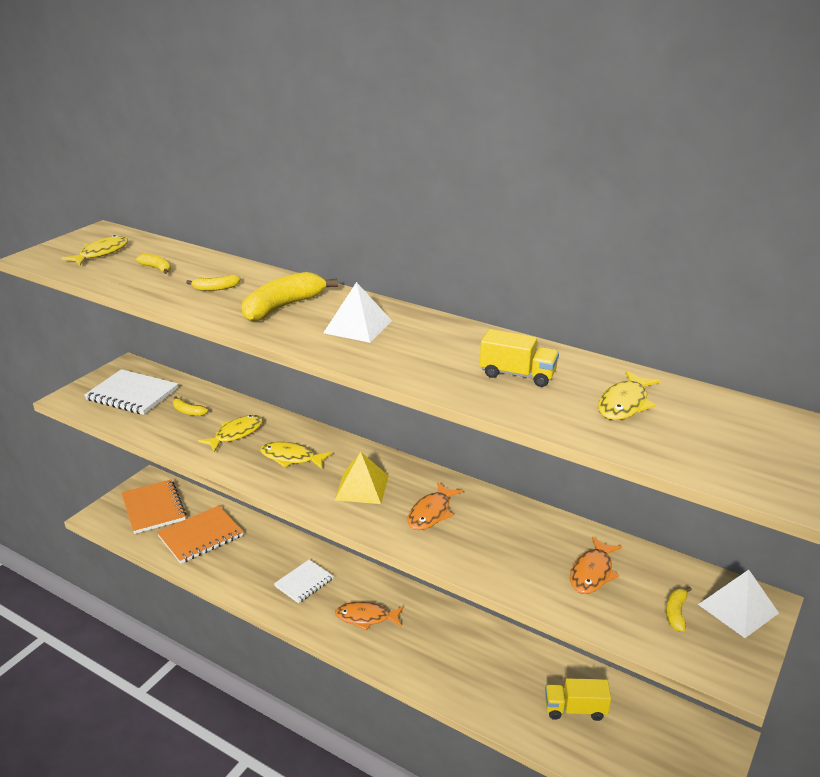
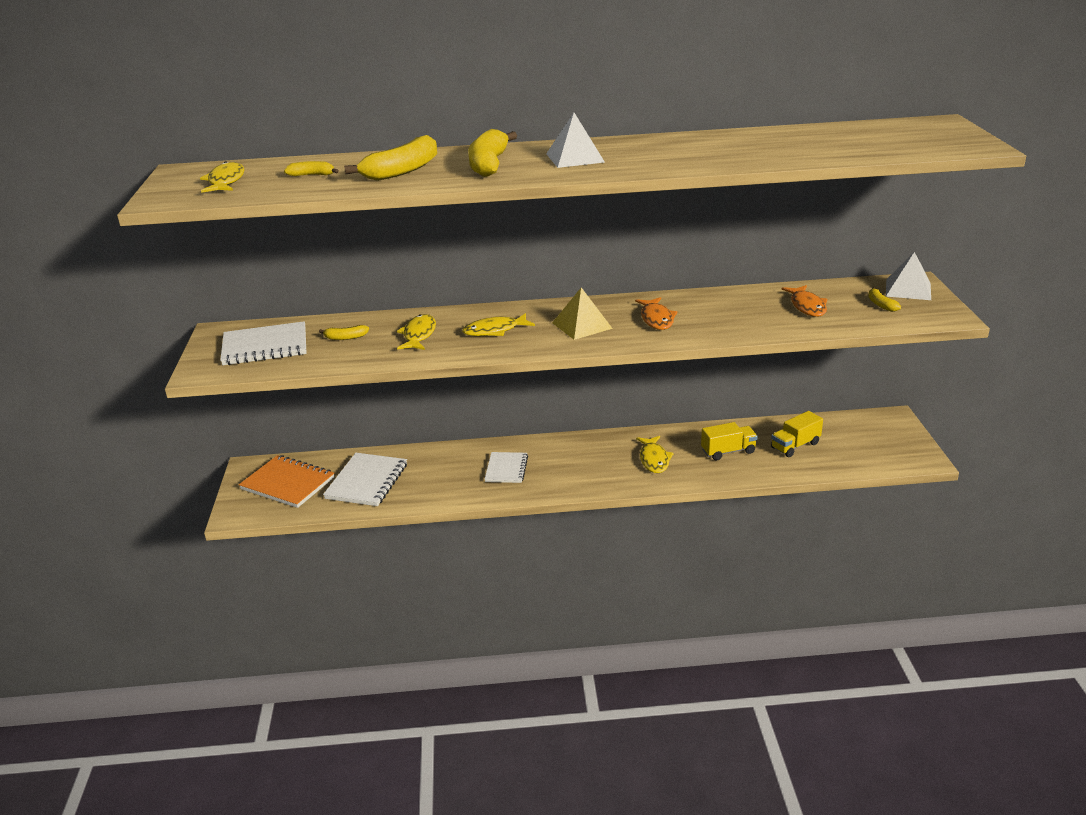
camera: 35 degrees left, 0 degrees up
orange notebook [157,505,243,564] -> white notebook [323,453,407,506]
yellow banana [186,275,241,291] -> yellow banana [344,135,437,181], size x2.04
orange fish [335,602,404,630] -> none
yellow truck [480,329,559,387] -> yellow truck moved to [701,422,758,460]
yellow fish [598,371,660,420] -> yellow fish moved to [636,436,674,473]

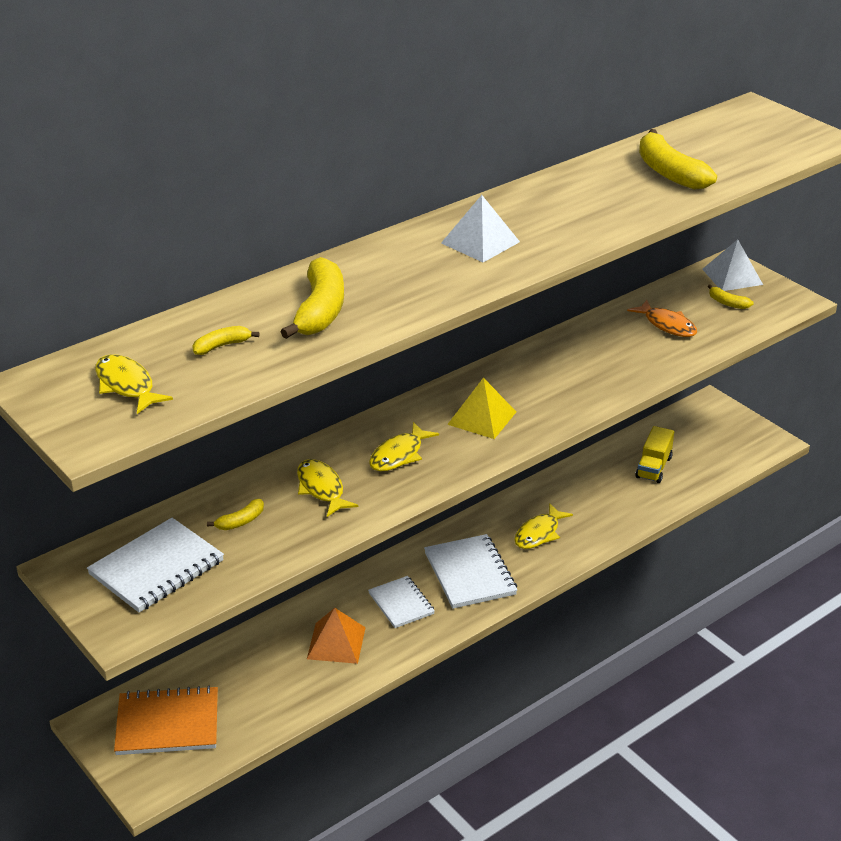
camera: 35 degrees left, 5 degrees up
white notebook [323,453,407,506] -> white notebook moved to [424,534,517,609]
yellow banana [468,129,517,177] -> yellow banana moved to [639,129,717,190]
orange fish [635,297,677,330] -> none
yellow fish [636,436,674,473] -> yellow fish turned 75 degrees clockwise [514,503,573,549]
yellow truck [701,422,758,460] -> none
none -> orange pyramid [307,608,366,664]

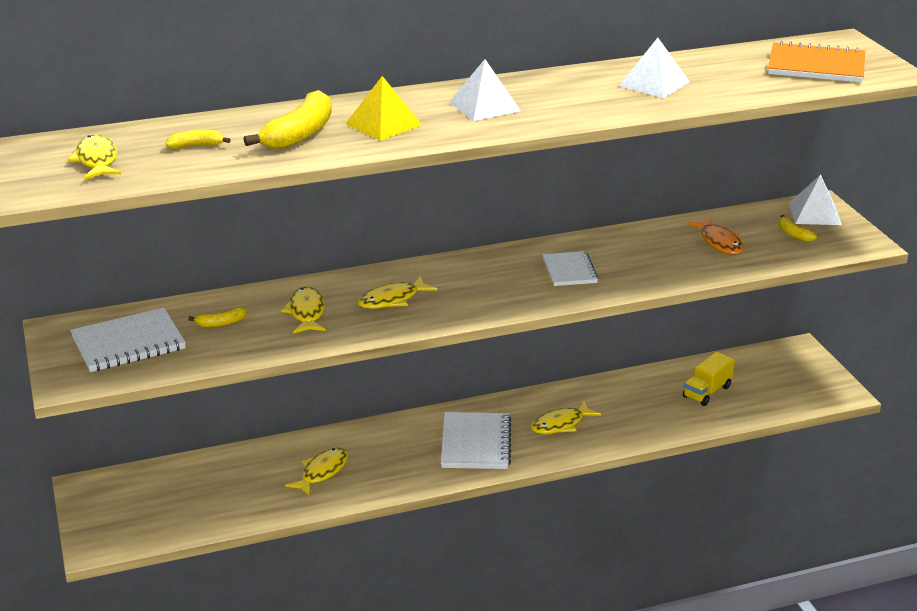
camera: 20 degrees right, 5 degrees down
orange notebook [114,686,218,755] -> orange notebook moved to [768,41,865,83]
orange pyramid [307,608,366,664] -> yellow fish [285,447,348,496]
white notebook [368,576,435,628] -> white notebook moved to [543,251,598,286]
yellow pyramid [447,378,516,439] -> yellow pyramid moved to [346,76,422,141]
yellow banana [639,129,717,190] -> none
none -> white pyramid [619,38,690,98]

